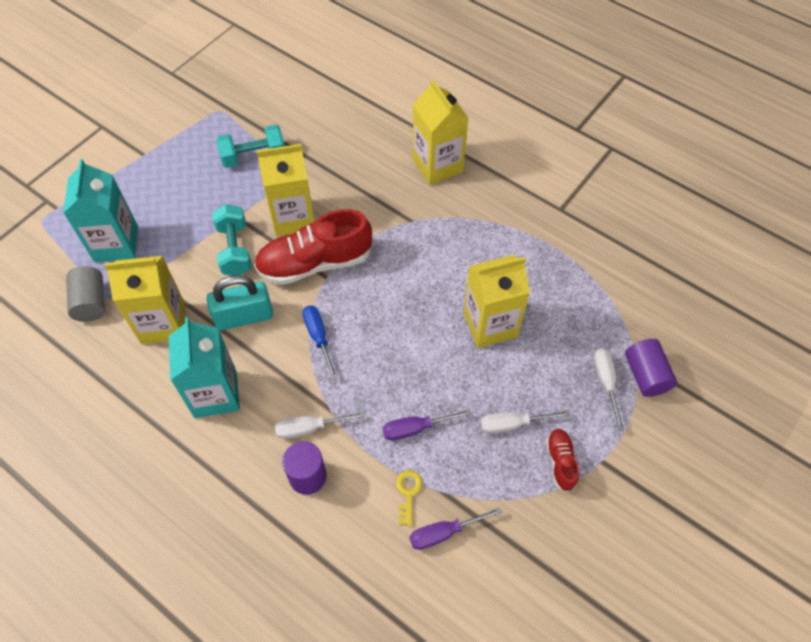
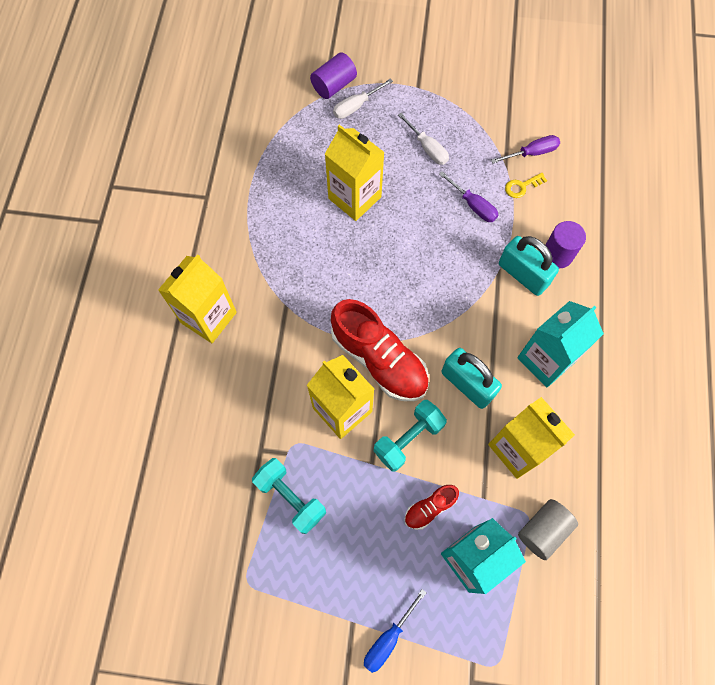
camera: 120 degrees left, 10 degrees up
white screwdriver [275,412,365,439] -> turquoise padlock [499,236,559,296]
blue screwdriver [303,306,338,379] -> blue screwdriver moved to [364,589,427,673]
purple screwdriver [410,507,502,550] -> purple screwdriver turned 60 degrees counterclockwise [491,135,560,164]
red shoe [546,429,579,492] -> red shoe moved to [404,485,459,530]

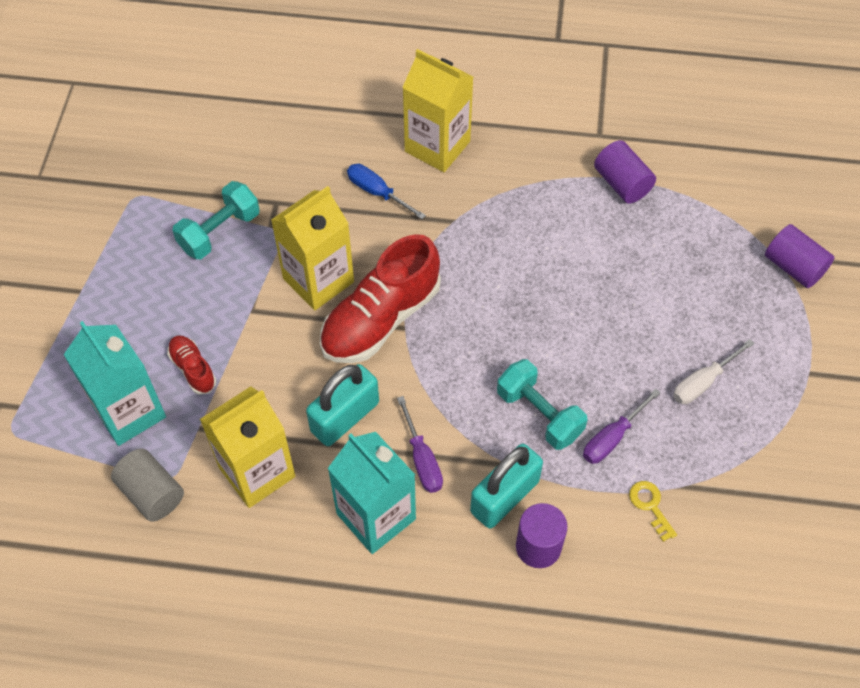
camera: 90 degrees right, 10 degrees down
yellow carton [325,124,385,221] -> none
white screwdriver [333,78,393,119] -> none
blue screwdriver [364,589,427,673] -> blue screwdriver moved to [347,164,426,219]
turquoise dumbbell [374,400,447,472] -> turquoise dumbbell moved to [497,359,587,450]
purple screwdriver [491,135,560,164] -> purple screwdriver moved to [397,396,443,493]
none -> purple cylinder [594,140,656,204]

